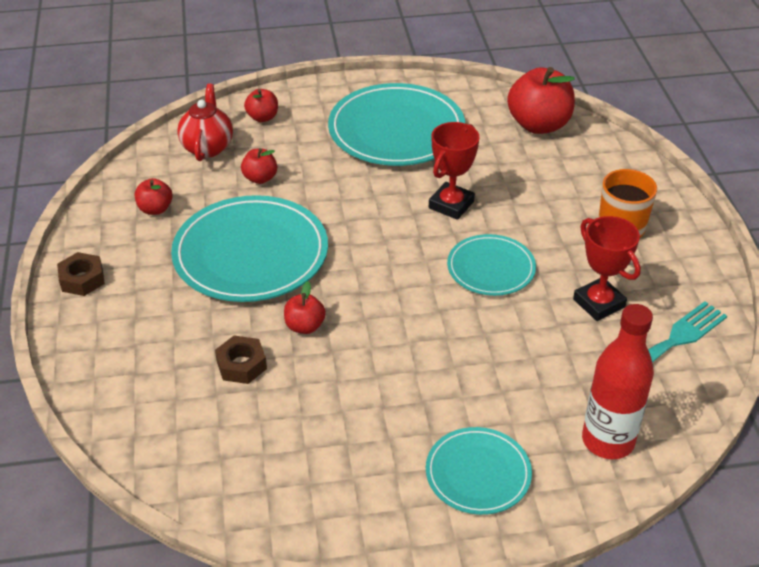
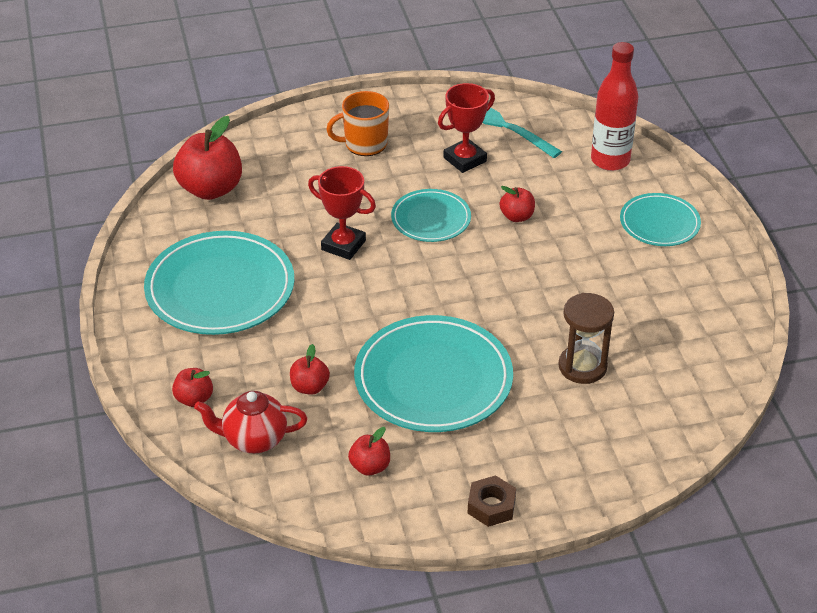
camera: 95 degrees left, 0 degrees up
brown nut [215,336,267,384] -> brown hourglass [558,293,614,384]
red apple [284,281,326,334] -> red apple moved to [500,186,535,222]

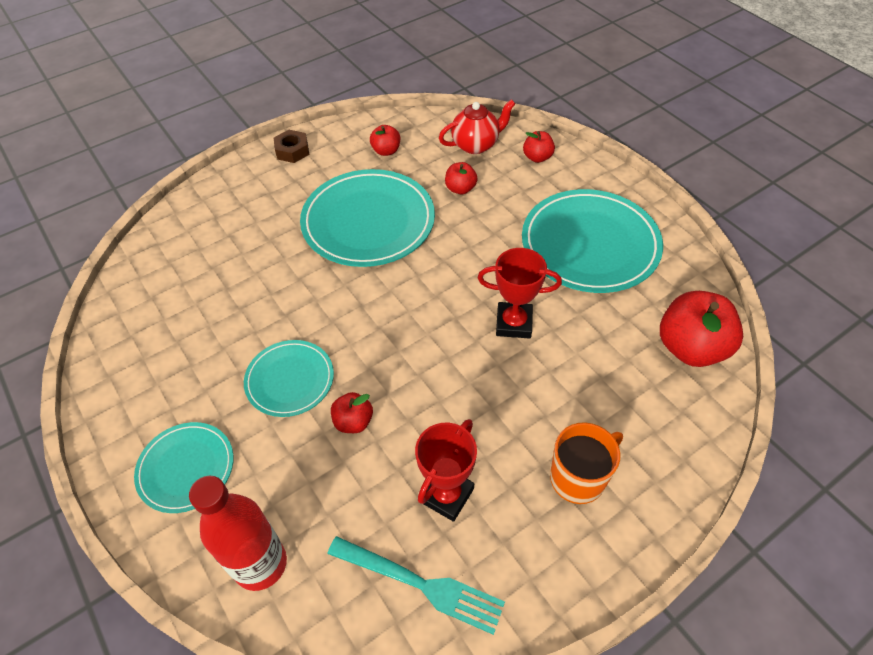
camera: 160 degrees right, 10 degrees up
turquoise plate [391,189,471,242] -> turquoise plate moved to [244,340,334,417]
brown hourglass [558,293,614,384] -> none

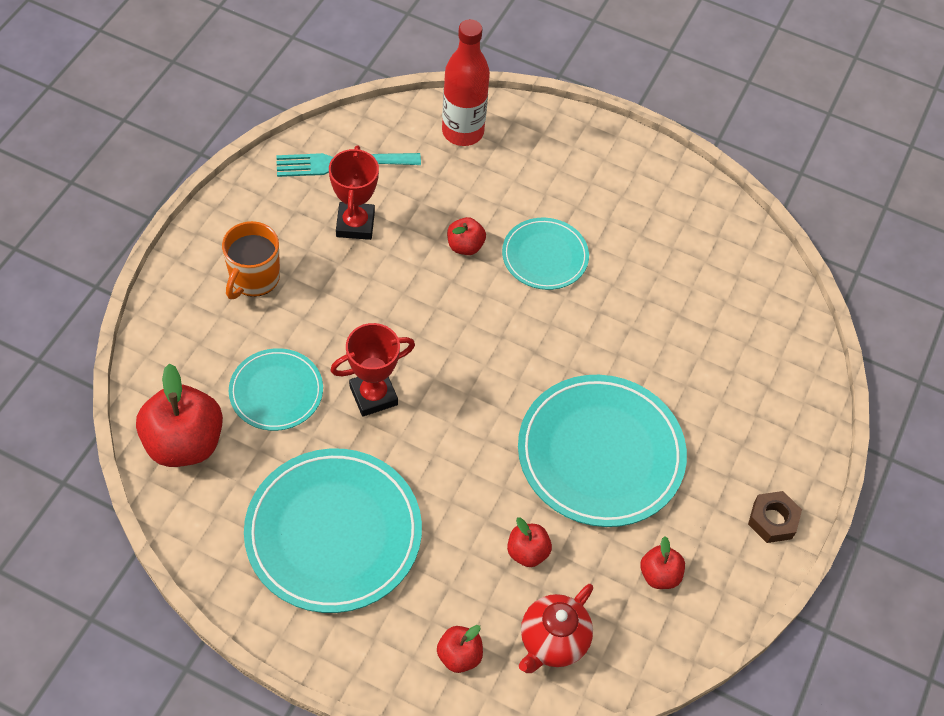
camera: 145 degrees right, 5 degrees up
turquoise plate [134,422,234,513] -> turquoise plate moved to [229,348,323,431]

